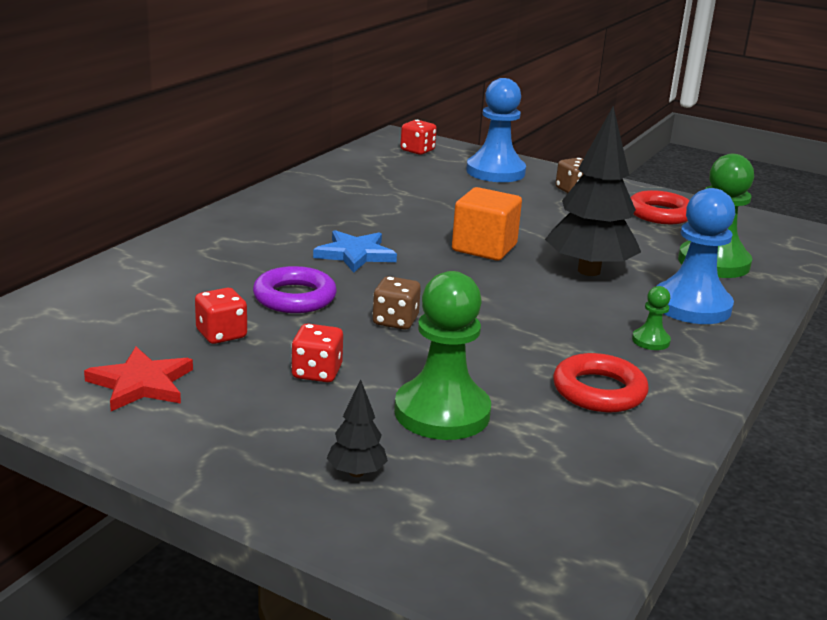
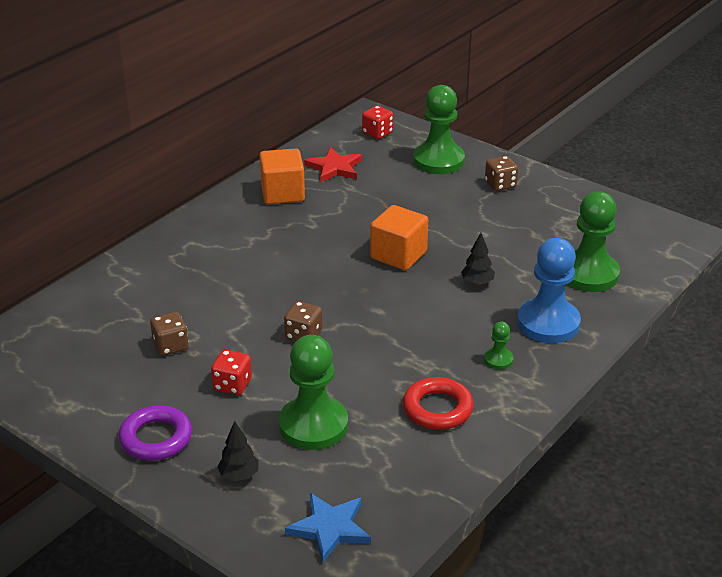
camera: 10 degrees right, 10 degrees up
red star [84,347,193,411] -> red star moved to [304,147,362,182]
red dice [195,288,247,344] -> brown dice [150,312,189,356]
purple ring [253,266,337,313] -> purple ring moved to [119,405,192,460]
blue star [313,230,397,273] -> blue star moved to [285,493,371,563]
blue pawn [466,78,526,182] -> green pawn [413,85,465,174]
black tree [545,106,641,276] -> black tree [461,233,495,285], size x0.44
red ring [630,190,690,224] -> none
none -> orange cube [259,148,305,204]

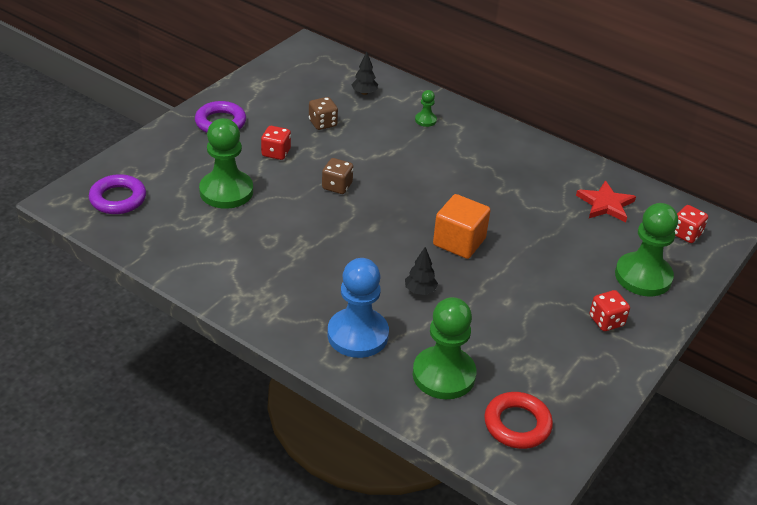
camera: 85 degrees right, 5 degrees up
black tree [217,421,259,481] -> black tree moved to [351,52,378,95]
orange cube [259,148,305,204] -> none
blue star [285,493,371,563] -> purple ring [89,174,146,214]
red ring [403,377,474,430] -> red ring moved to [484,392,553,449]
green pawn [484,321,514,370] -> green pawn moved to [415,90,437,127]
brown dice [485,156,518,191] -> red dice [589,290,630,331]

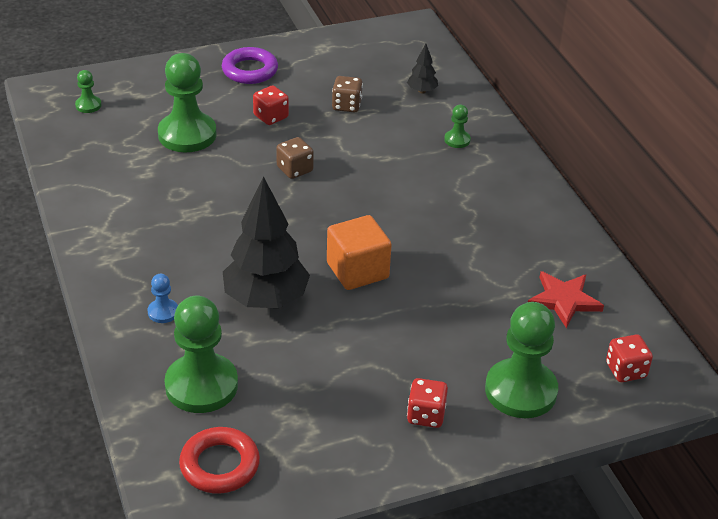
camera: 35 degrees right, 0 degrees up
purple ring [89,174,146,214] -> green pawn [75,70,102,113]
blue pawn [327,258,389,358] -> blue pawn [148,274,178,323], size x0.45
black tree [405,247,438,295] -> black tree [223,176,310,308], size x2.25

